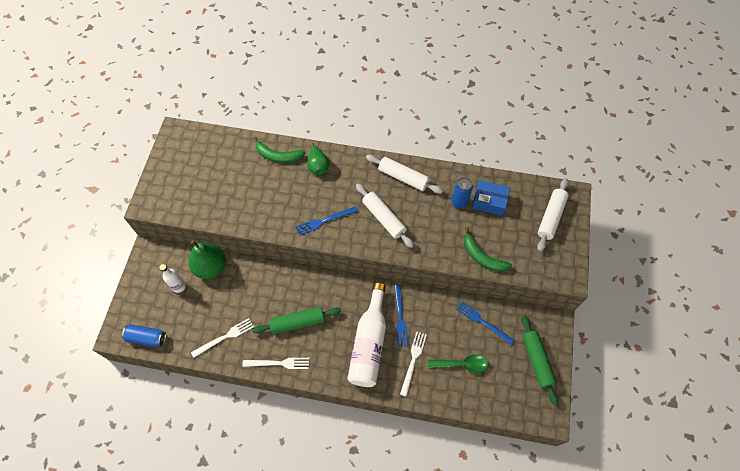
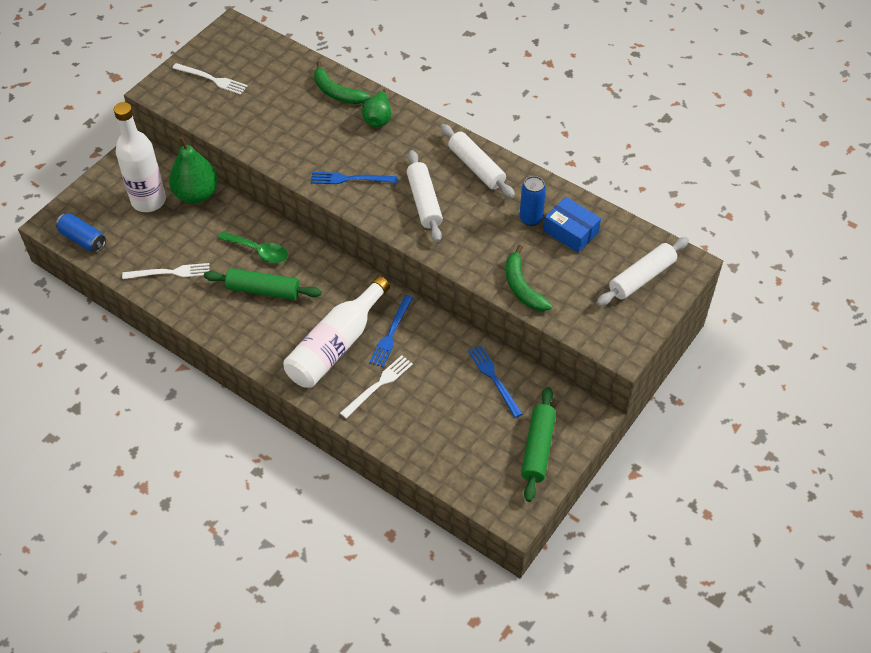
camera: 25 degrees right, 10 degrees down
white bottle [159,264,186,293] -> white bottle [114,102,166,212], size x1.89
white fork [242,358,309,369] -> white fork moved to [172,63,247,95]
green spoon [428,355,489,373] -> green spoon moved to [218,231,288,263]

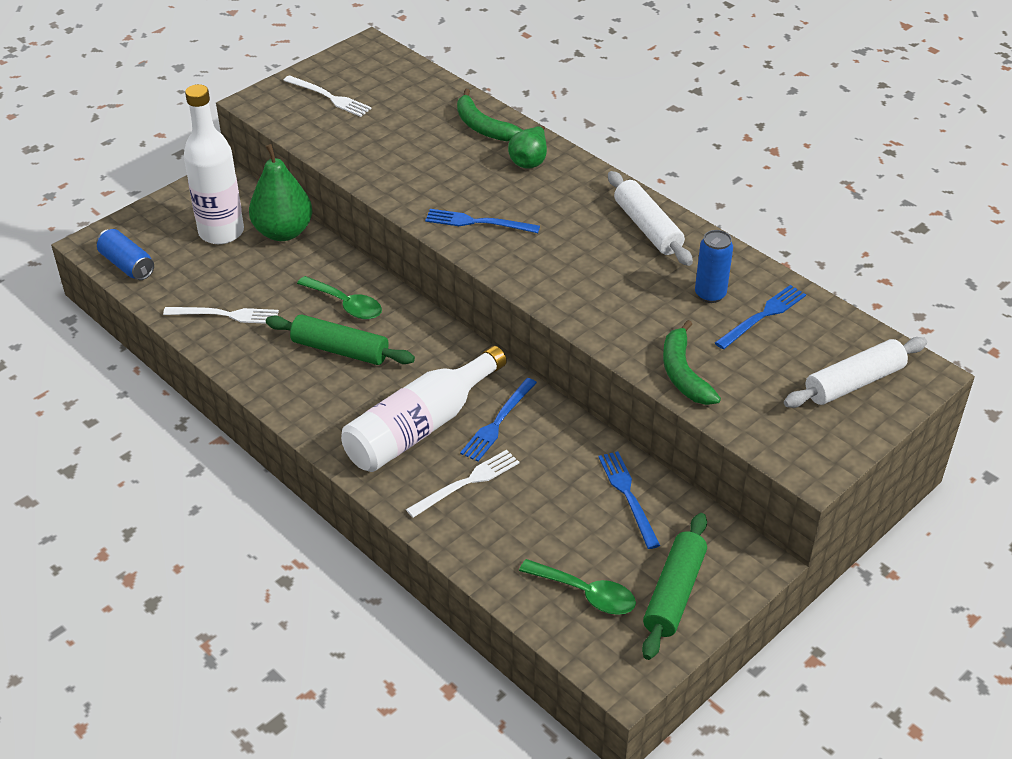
camera: 10 degrees right, 10 degrees down
white rolling pin [407,150,443,242] -> none
blue box [543,197,601,253] -> blue fork [715,285,806,349]
none -> green spoon [519,559,636,615]

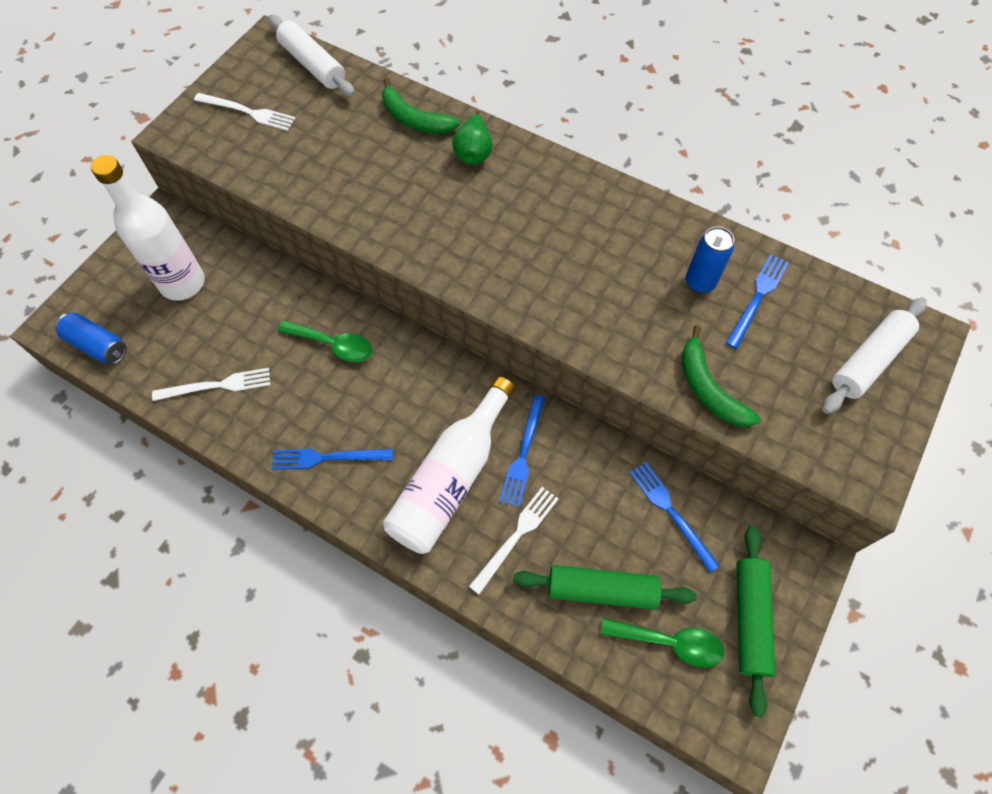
camera: 15 degrees left, 20 degrees up
green pear [249,144,312,241] -> none
green rolling pin [266,315,415,365] -> green rolling pin moved to [513,565,697,610]
blue fork [425,209,540,233] -> blue fork moved to [272,449,393,470]
white rolling pin [608,171,693,266] -> white rolling pin moved to [268,15,355,97]

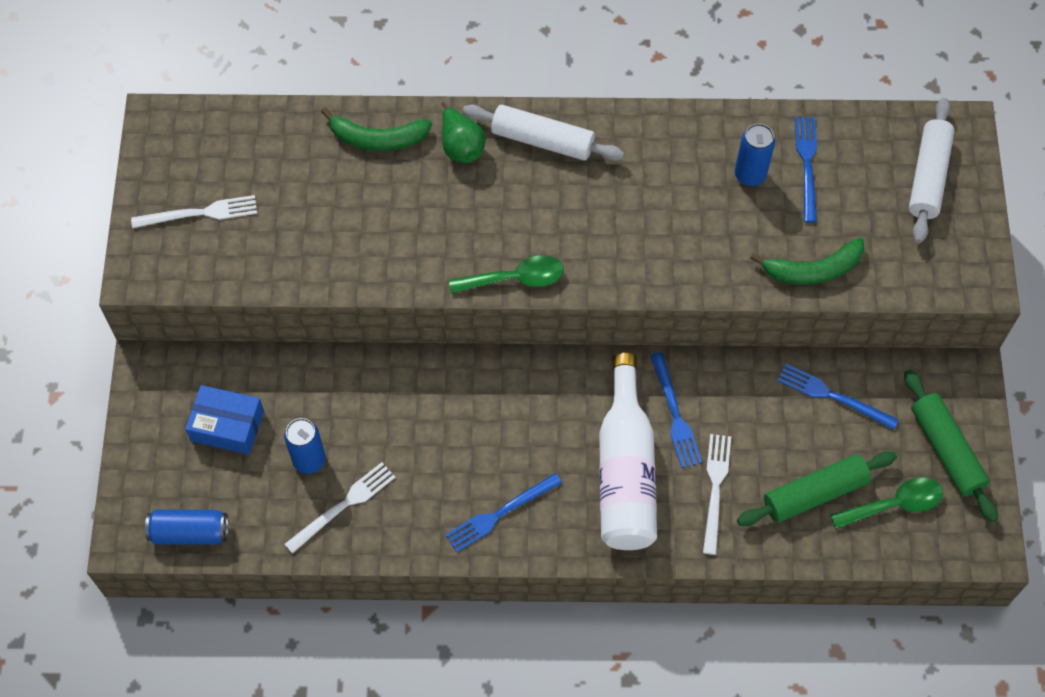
camera: 30 degrees left, 0 degrees up
white bottle [91,155,205,301] -> blue box [185,385,264,454]
white rolling pin [268,15,355,97] -> white rolling pin moved to [462,105,624,161]
green spoon [278,320,373,362] -> green spoon moved to [449,255,564,294]
green banana [681,325,761,427] -> green banana turned 45 degrees counterclockwise [750,237,865,285]
none -> blue can [284,418,326,474]

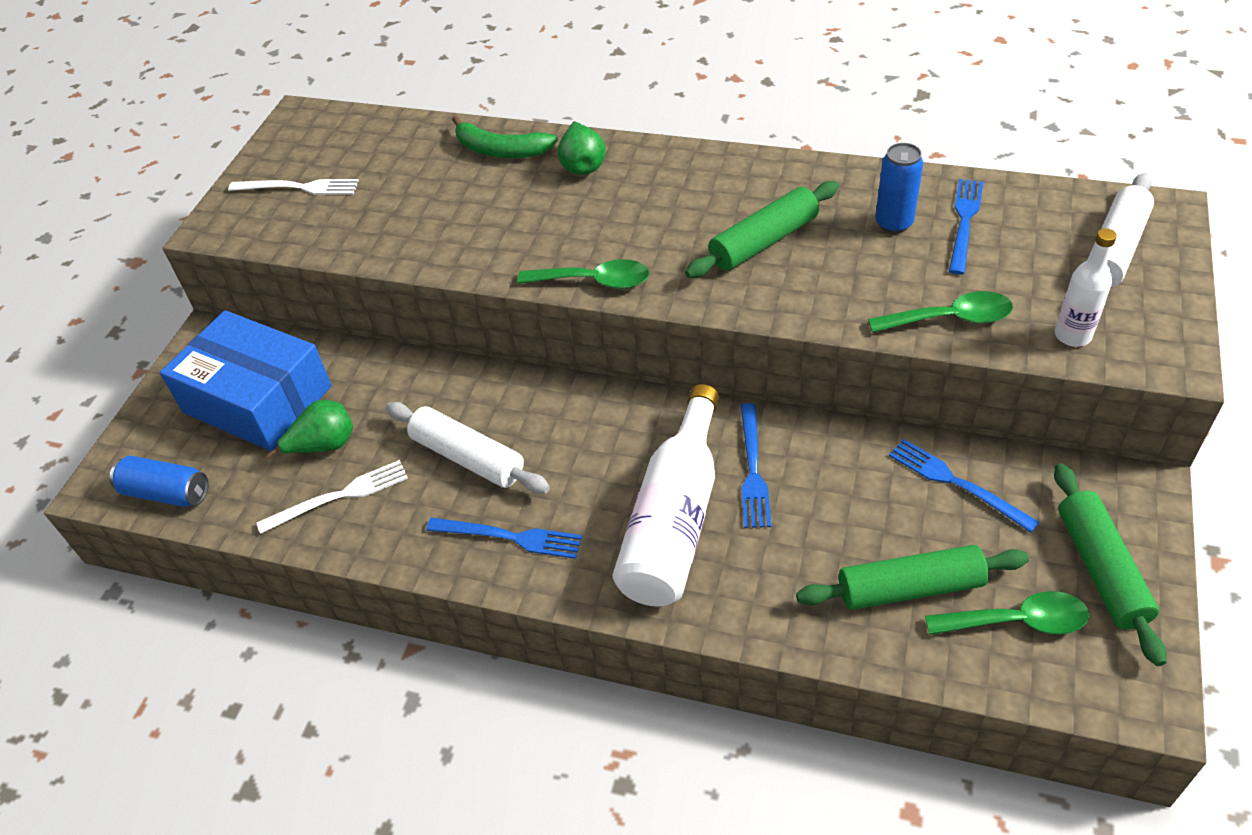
camera: 20 degrees right, 15 degrees down
blue box [185,385,264,454] -> blue box [160,310,332,451], size x1.71
blue can [284,418,326,474] -> green pear [266,400,353,459]
blue fork [445,473,562,553] -> blue fork turned 150 degrees counterclockwise [426,517,582,559]
white rolling pin [462,105,624,161] -> white rolling pin moved to [386,402,550,494]
white fork [703,434,731,555] -> none
green banana [750,237,865,285] -> green spoon [868,291,1013,333]
none -> green rolling pin [685,181,839,278]
none -> white bottle [1055,228,1117,347]

